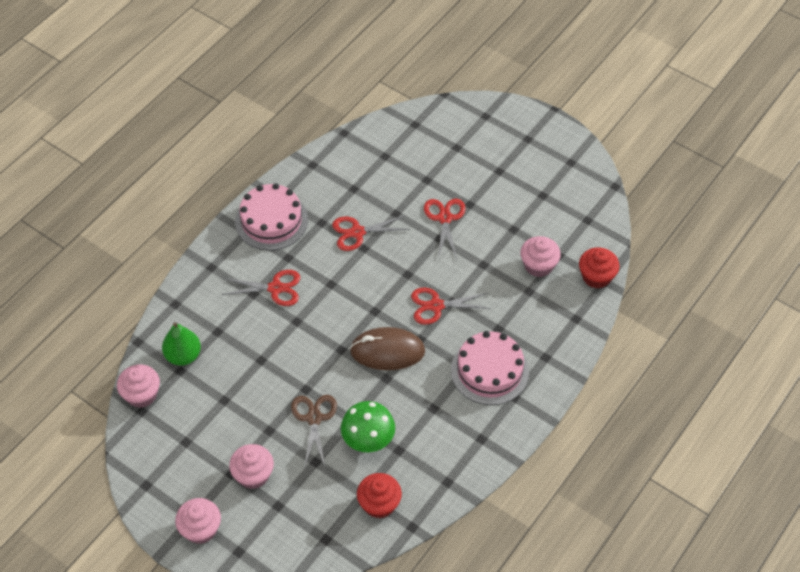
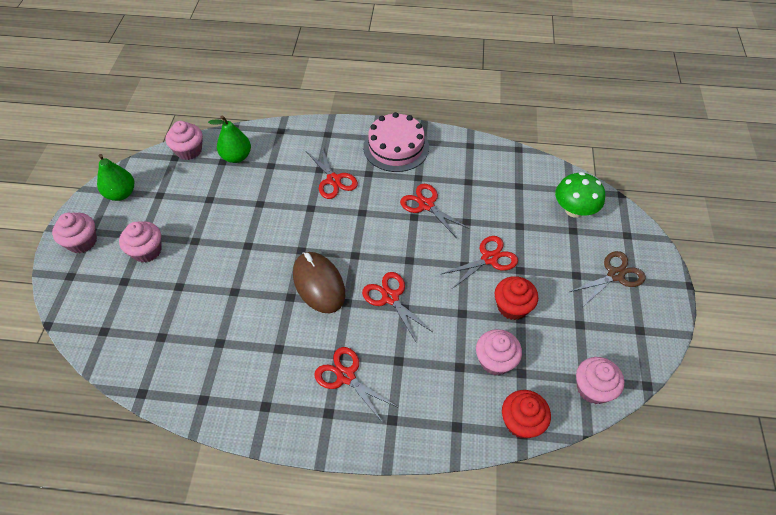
camera: 60 degrees right, 0 degrees up
brown scissors [291,395,337,469] -> brown scissors moved to [569,251,646,305]
green mushroom [341,401,395,452] -> green mushroom moved to [555,172,605,218]
red cupcake [357,473,402,518] -> red cupcake moved to [495,276,538,320]
pink cake [451,331,529,405] -> red scissors [314,347,397,423]
none -> green pear [97,154,134,201]
none -> pink cupcake [576,357,624,404]

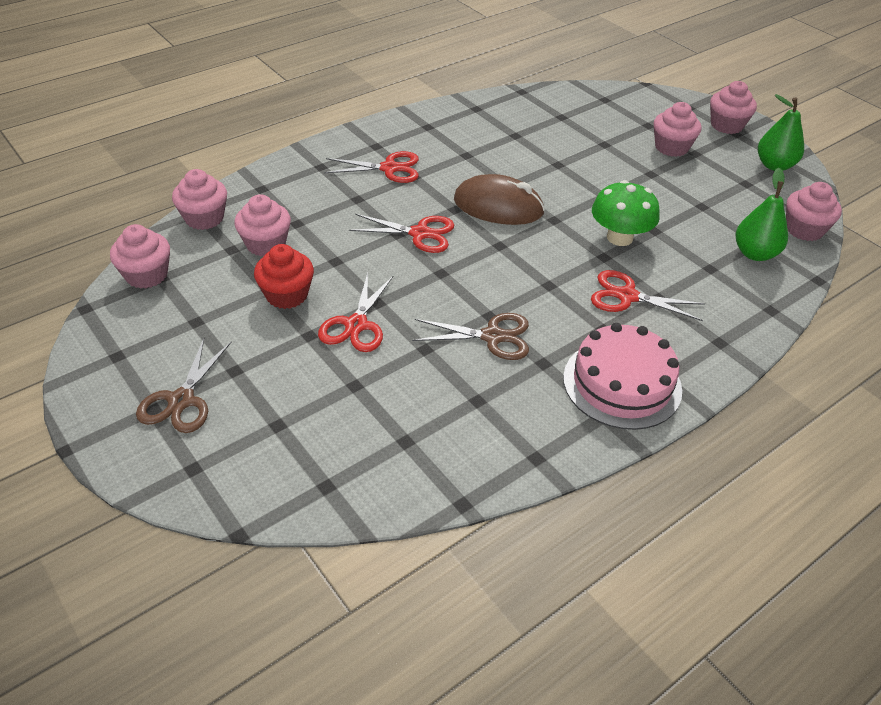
camera: 135 degrees right, 10 degrees down
red scissors [400,184,470,237] -> brown scissors [412,313,529,360]
red cupcake [502,390,551,439] -> pink cupcake [172,169,227,230]
green mushroom [555,172,605,218] -> green mushroom moved to [592,180,660,246]

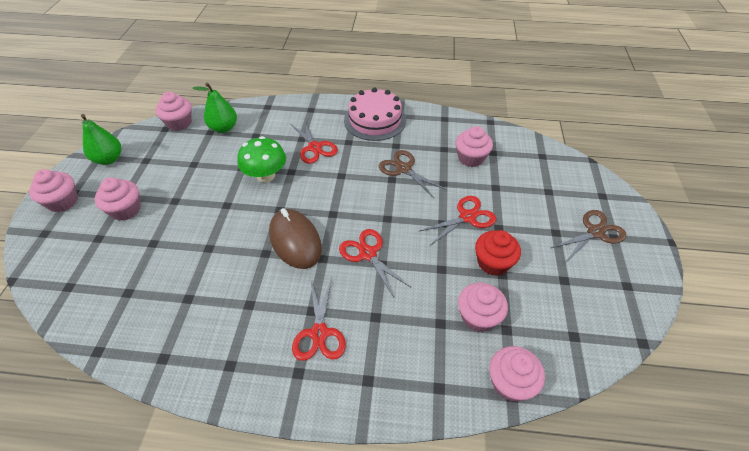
camera: 135 degrees left, 5 degrees up
pink cupcake [110,224,170,289] -> pink cupcake moved to [456,126,493,167]
red scissors [324,151,419,183] -> red scissors turned 135 degrees counterclockwise [292,278,346,361]

